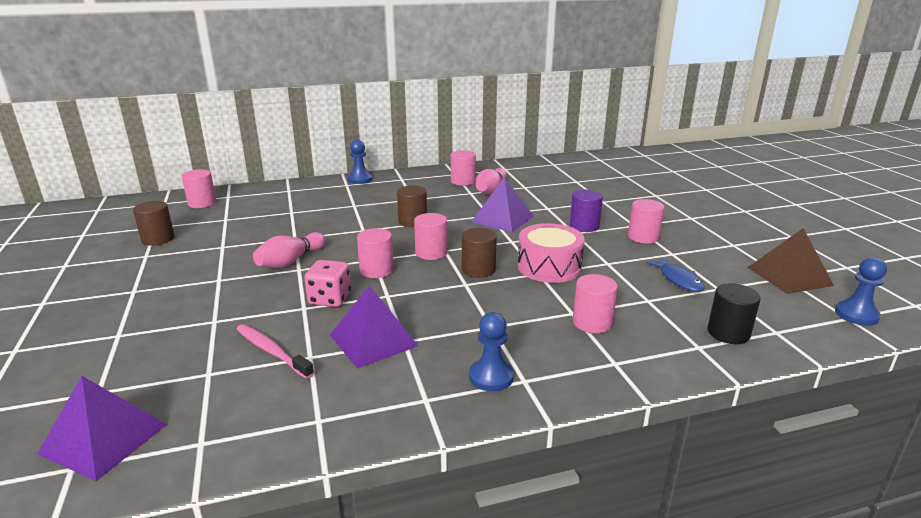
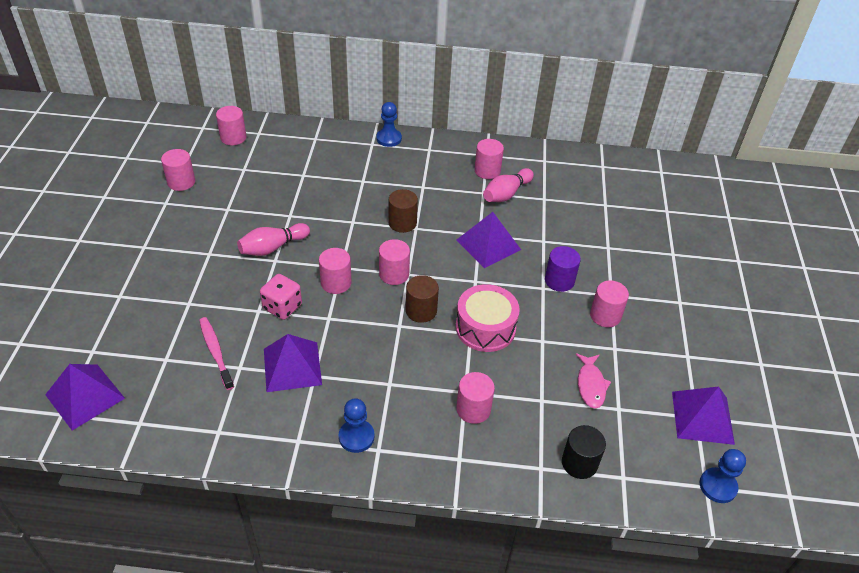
camera: 20 degrees right, 20 degrees up
brown cylinder [133,201,175,246] -> pink cylinder [161,149,195,191]
blue fish [646,257,705,292] -> pink fish [576,353,611,409]
brown pyramid [747,228,834,294] -> purple pyramid [672,387,735,445]

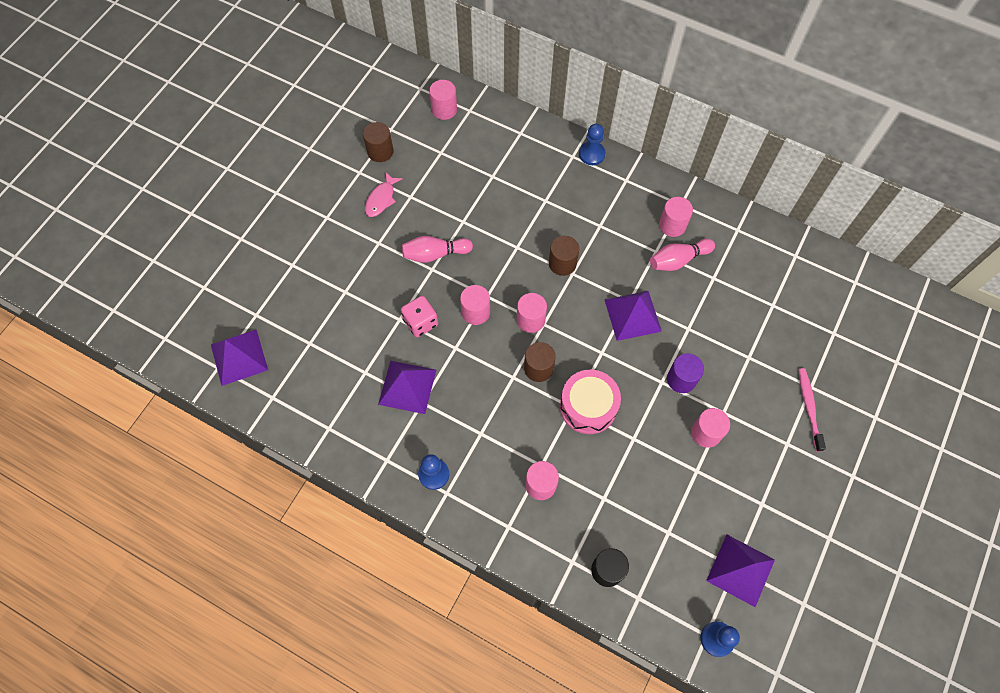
camera: 25 degrees right, 20 degrees up
pink cylinder [161,149,195,191] -> brown cylinder [363,122,394,162]
pink toothbrush [199,317,234,390] -> pink toothbrush moved to [798,368,826,452]
pink fish [576,353,611,409] -> pink fish moved to [365,172,403,217]

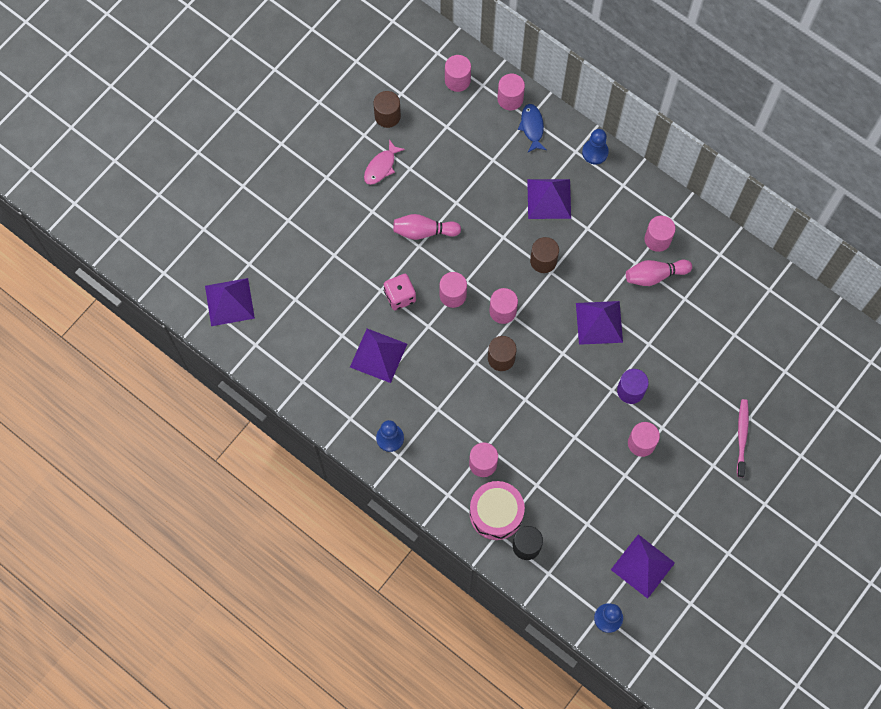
camera: 10 degrees right, 5 degrees up
pink drum [560,370,621,434] -> pink drum moved to [470,481,525,540]
none -> pink cylinder [497,74,525,110]
none -> blue fish [518,104,547,152]
none -> purple pyramid [527,179,571,219]

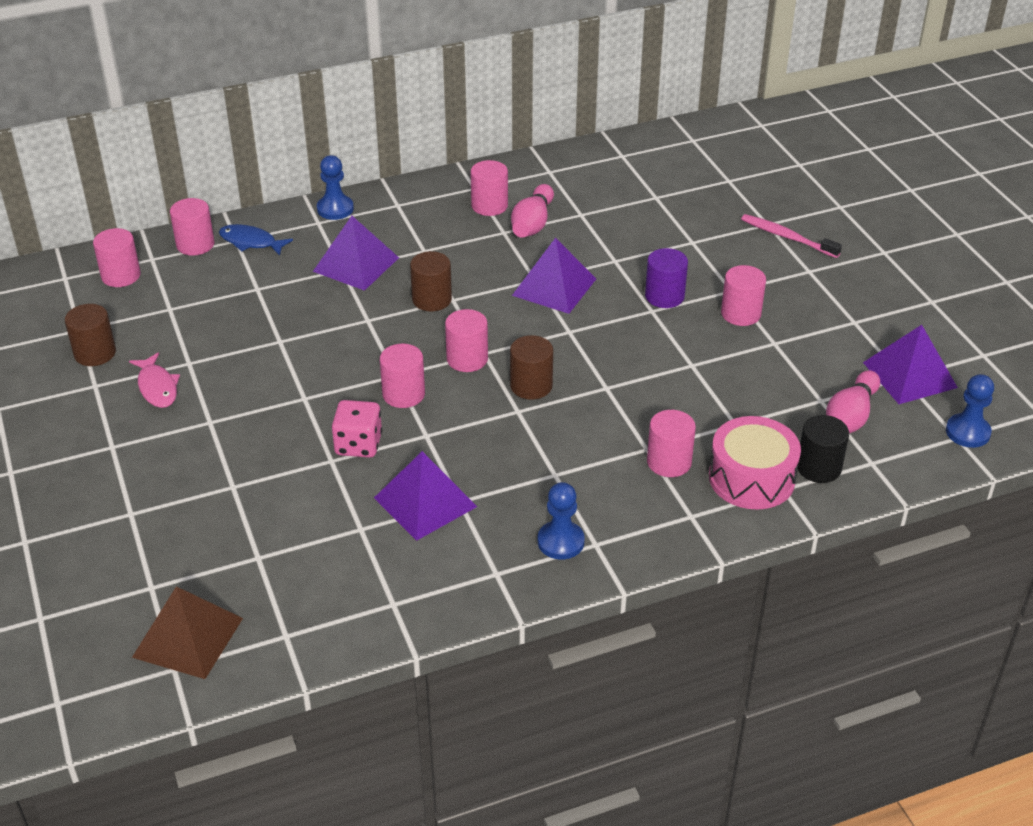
camera: 60 degrees left, 30 degrees down
purple pyramid [205,278,255,326] -> brown pyramid [132,586,243,679]
pink bowling pin [393,214,461,240] -> pink bowling pin moved to [826,370,880,433]

